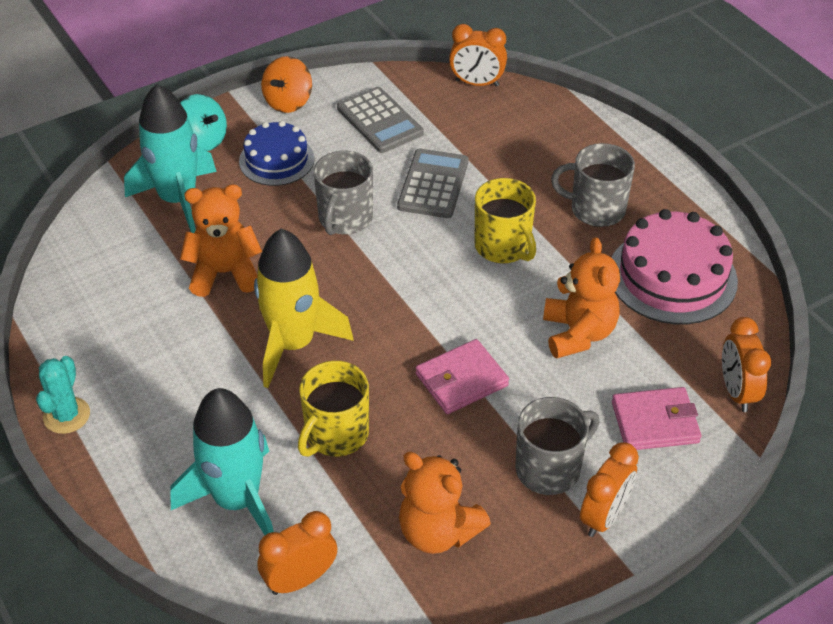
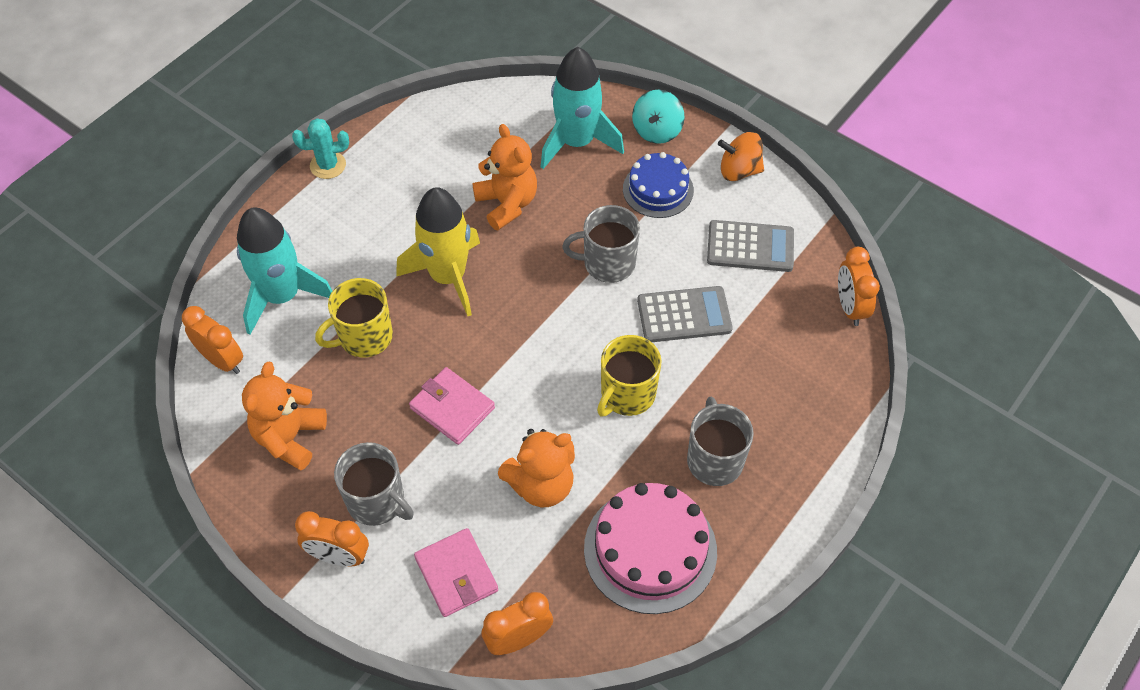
camera: 70 degrees right, 10 degrees up
yellow mug [298,361,369,457] -> yellow mug turned 45 degrees counterclockwise [315,278,393,358]
grey calculator [337,87,424,153] -> grey calculator turned 120 degrees counterclockwise [707,220,794,272]

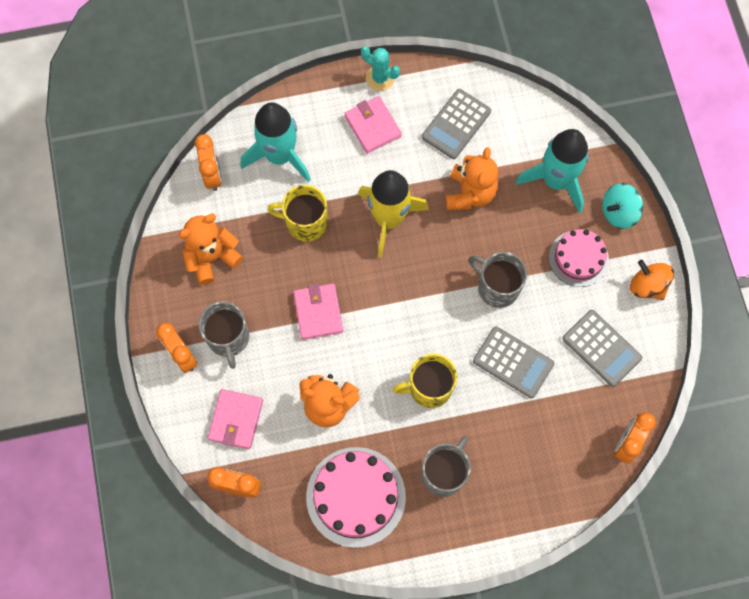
camera: 40 degrees right, 15 degrees up
blue cake [623,152,694,218] -> pink cake [549,229,609,287]
none -> pink wallet [344,96,402,154]
none -> grey calculator [422,89,491,159]

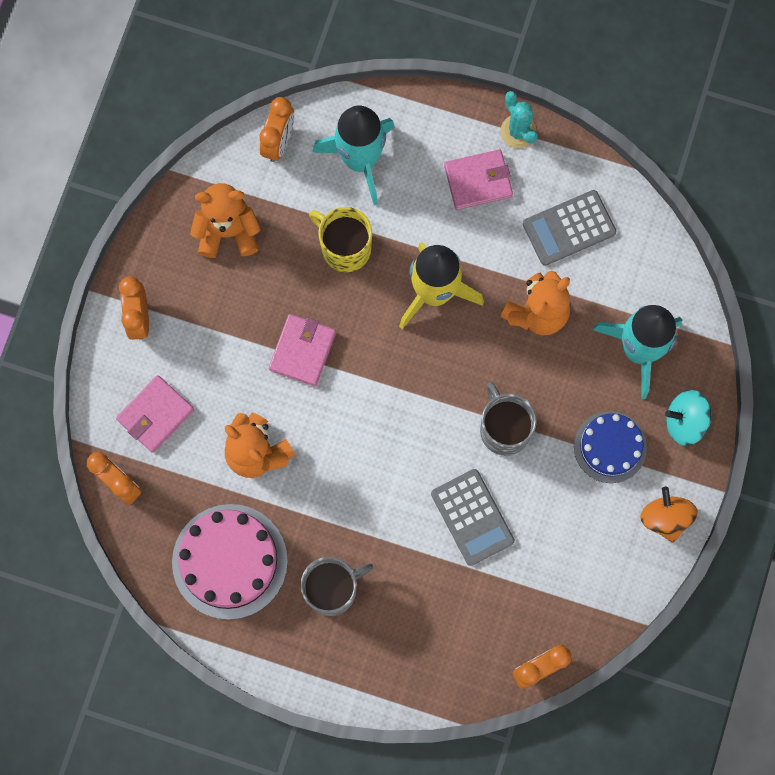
camera: 30 degrees right, 5 degrees up
grey mug [199,301,249,369] -> none
pink wallet [344,96,402,154] -> pink wallet turned 75 degrees clockwise [444,149,513,210]
yellow mug [392,353,457,408] -> none
pink cake [549,229,609,287] -> blue cake [574,411,647,483]
grey calculator [562,310,642,387] -> none

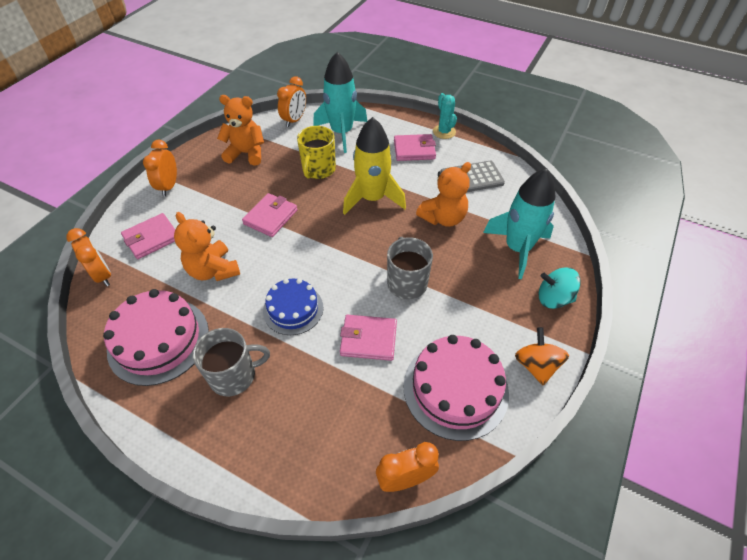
camera: 10 degrees right, 25 degrees down
yellow mug [309,207,372,272] -> yellow mug turned 120 degrees counterclockwise [297,126,336,179]
grey calculator [431,469,515,566] -> pink wallet [340,315,397,361]
blue cake [574,411,647,483] -> blue cake moved to [263,278,323,335]
none -> pink cake [403,335,509,441]

